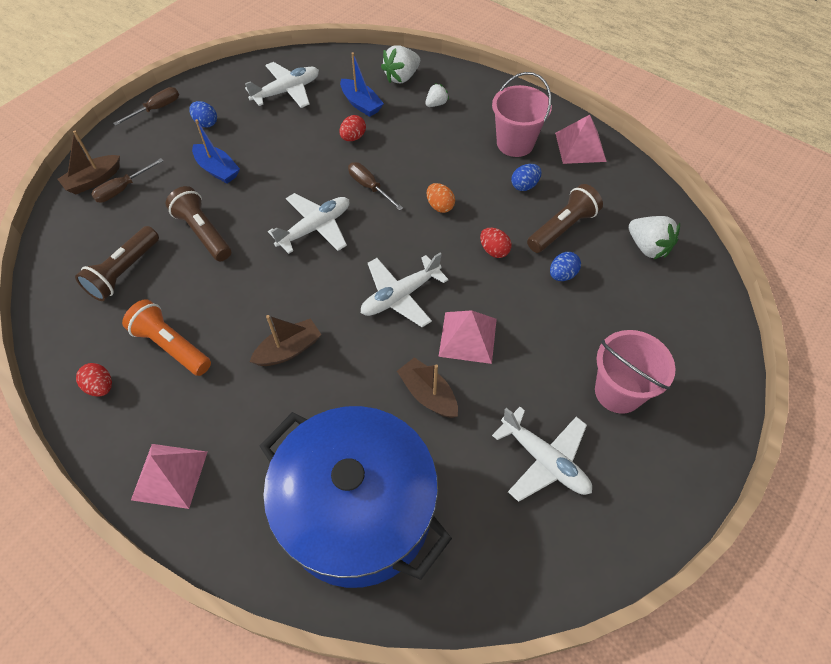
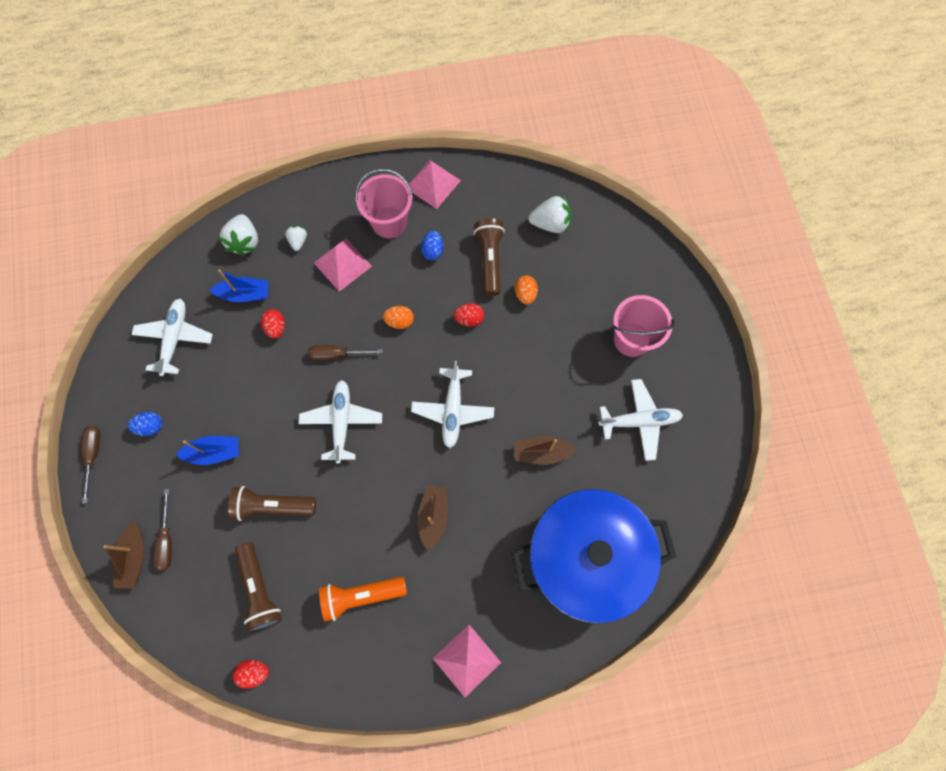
camera: 50 degrees left, 15 degrees up
red egg [76,363,112,397] -> red egg moved to [233,660,269,689]
pink pyramid [438,310,497,364] -> pink pyramid moved to [314,239,372,292]
blue egg [550,252,581,281] -> orange egg [515,275,538,305]

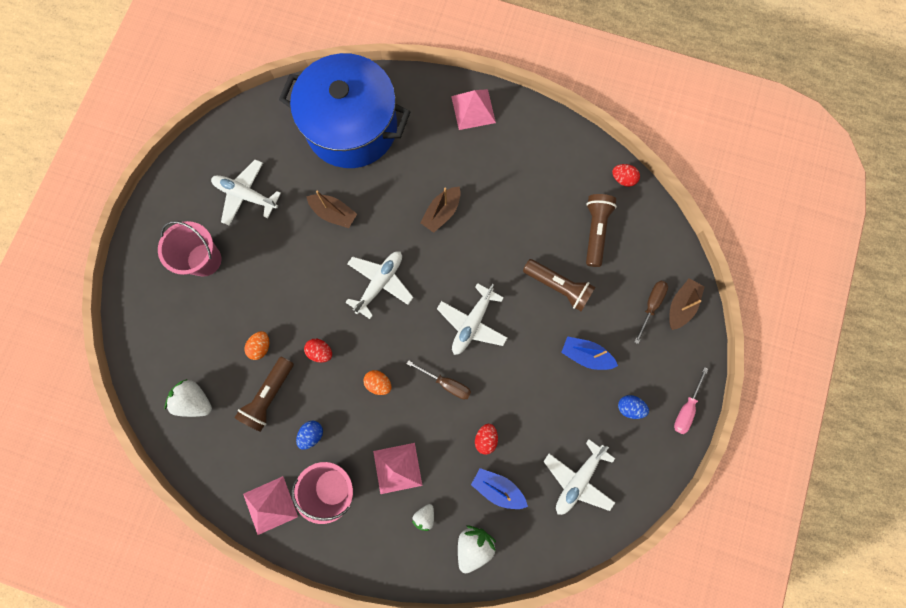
camera: 150 degrees left, 5 degrees up
brown screwdriver [81,426,100,504] -> pink screwdriver [674,367,708,434]
orange flashlight [319,577,407,622] -> none

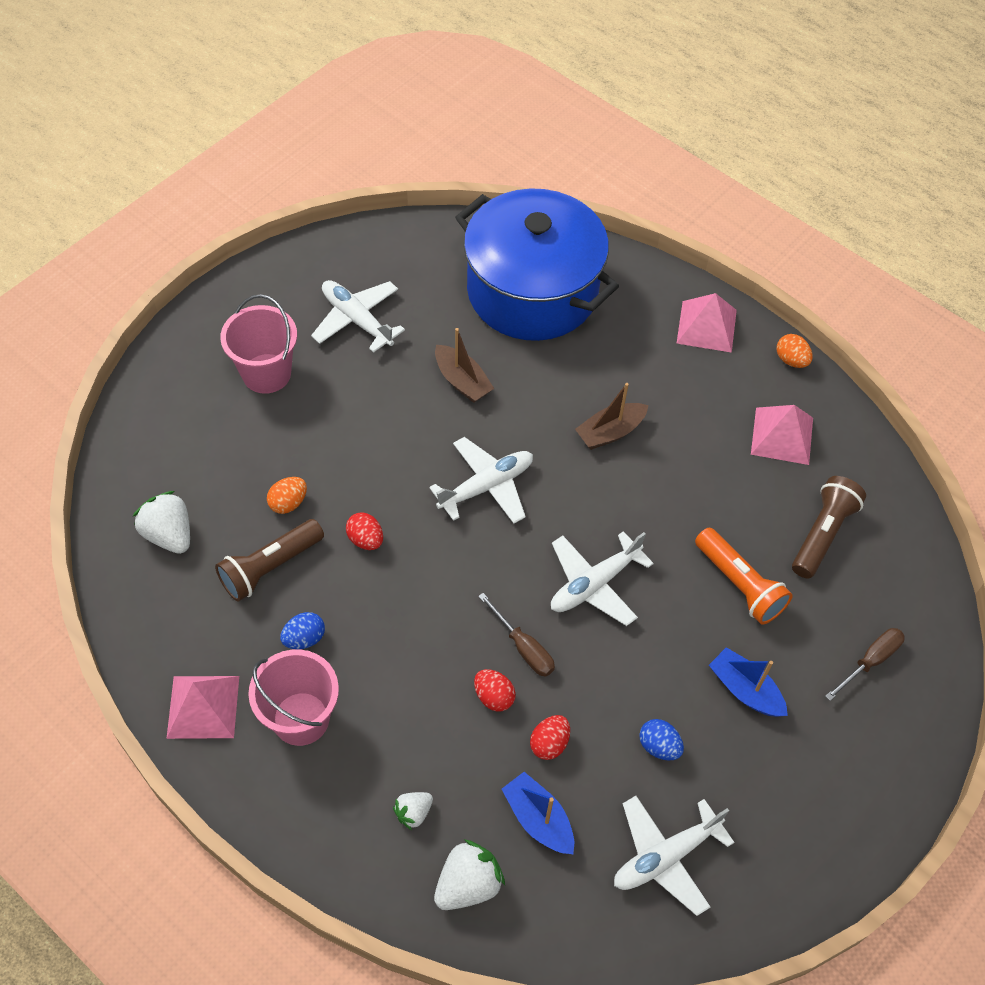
camera: 20 degrees right, 20 degrees down
orange egg [363,370,392,395] -> orange egg moved to [777,334,813,368]
pink pyramid [373,443,423,494] -> pink pyramid moved to [751,405,813,465]
brown flashlight [523,259,595,311] -> orange flashlight [695,528,793,625]
red egg [612,164,640,187] -> red egg moved to [474,669,516,711]
blue egg [618,395,649,419] -> blue egg moved to [639,719,684,761]
brown boat [669,278,704,330] -> none
pink screwdriver [674,367,708,434] -> none

